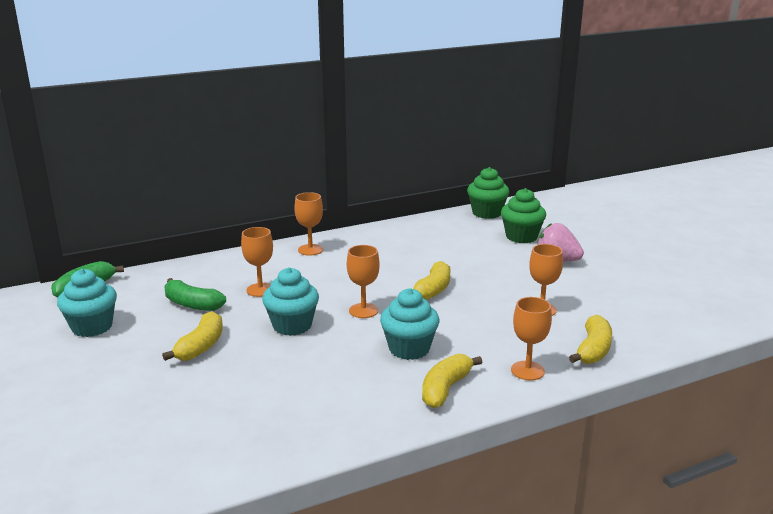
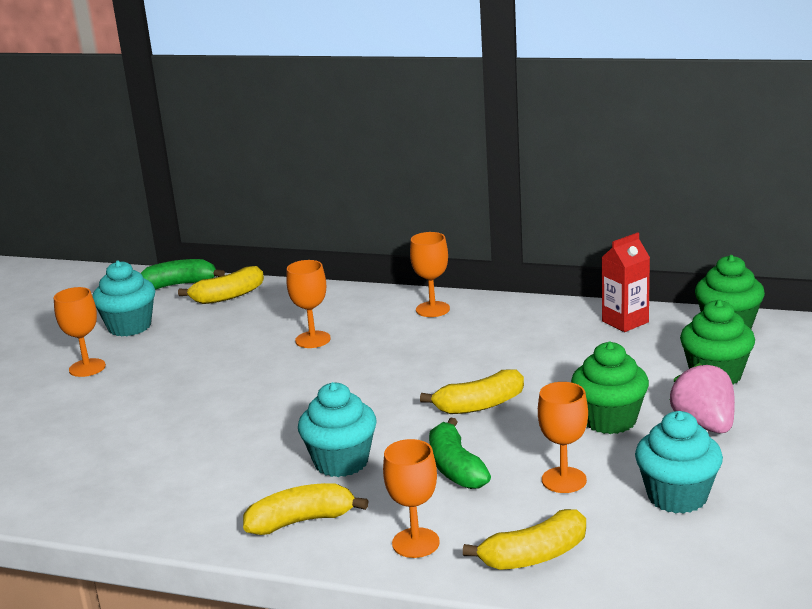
camera: 45 degrees right, 0 degrees up
yellow banana [162,311,223,361] -> yellow banana moved to [178,266,264,304]
green banana [165,278,226,311] -> green banana moved to [429,418,491,489]
turquoise cupcake [262,267,319,336] -> turquoise cupcake moved to [635,411,723,514]
orange goblet [347,245,380,318] -> orange goblet moved to [54,287,106,377]
none -> green cupcake [571,342,649,434]
none -> red carton [601,232,650,332]

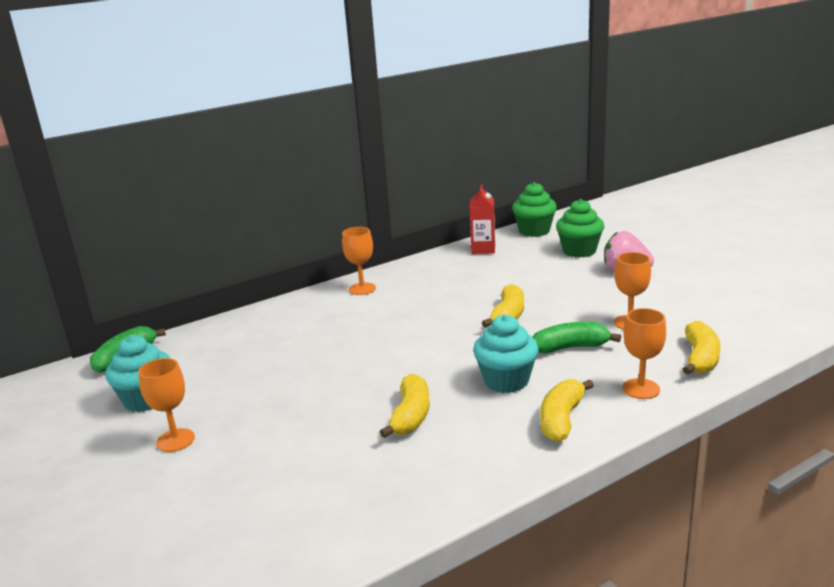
camera: 50 degrees left, 0 degrees up
yellow banana [178,266,264,304] -> yellow banana moved to [380,374,430,438]
orange goblet [286,260,331,348] -> none
green banana [429,418,491,489] -> green banana turned 150 degrees clockwise [533,322,621,354]
green cupcake [571,342,649,434] -> none
turquoise cupcake [635,411,723,514] -> none

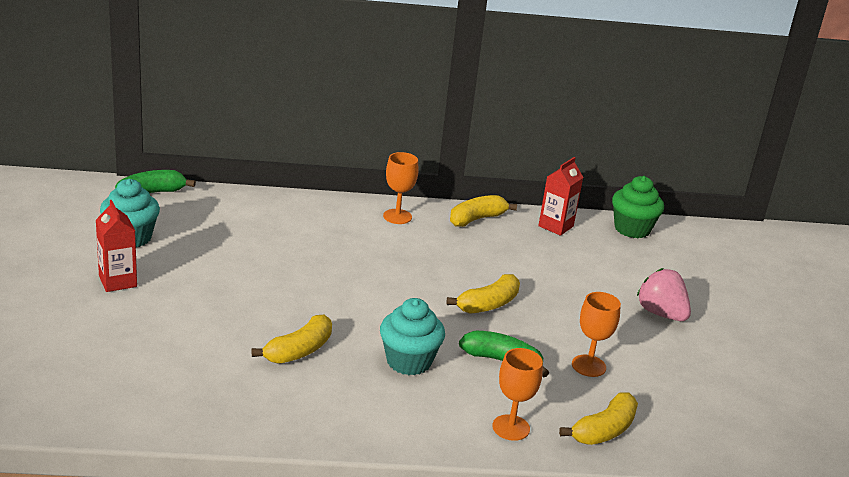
camera: 25 degrees right, 5 degrees up
orange goblet [138,358,195,452] -> red carton [96,200,137,292]
yellow banana [540,379,594,442] -> yellow banana moved to [450,195,517,227]
green cupcake [556,199,605,258] -> none

